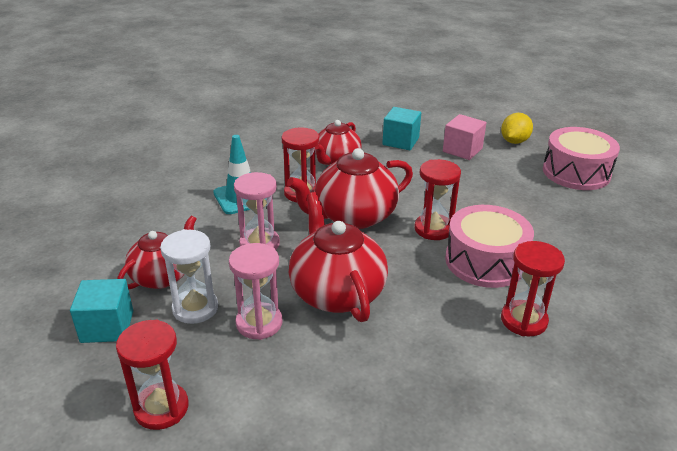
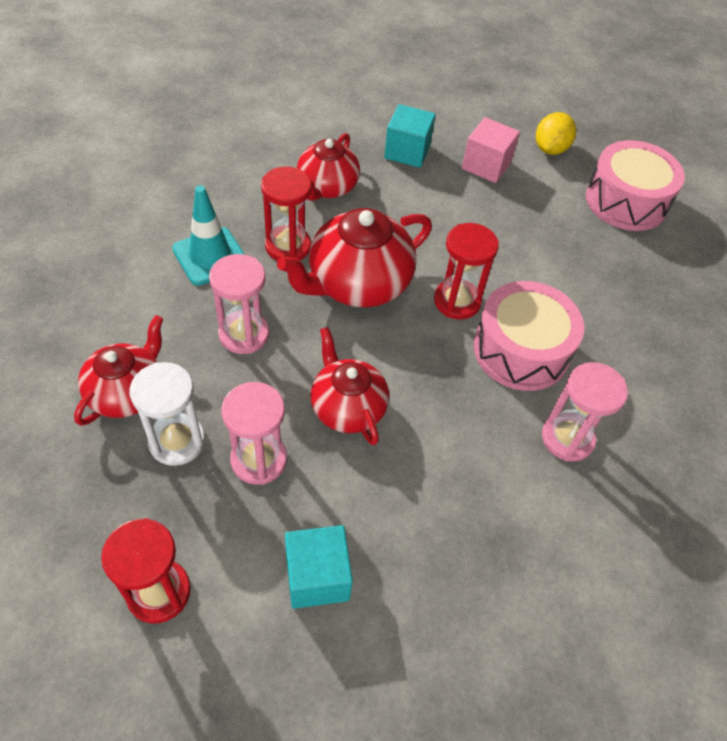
camera: 10 degrees left, 20 degrees up
turquoise cube [70,279,133,343] -> turquoise cube moved to [285,525,353,609]
red teapot [289,192,388,322] -> red teapot [310,327,389,445], size x0.66
red hourglass [501,241,565,336] -> pink hourglass [542,362,628,462]

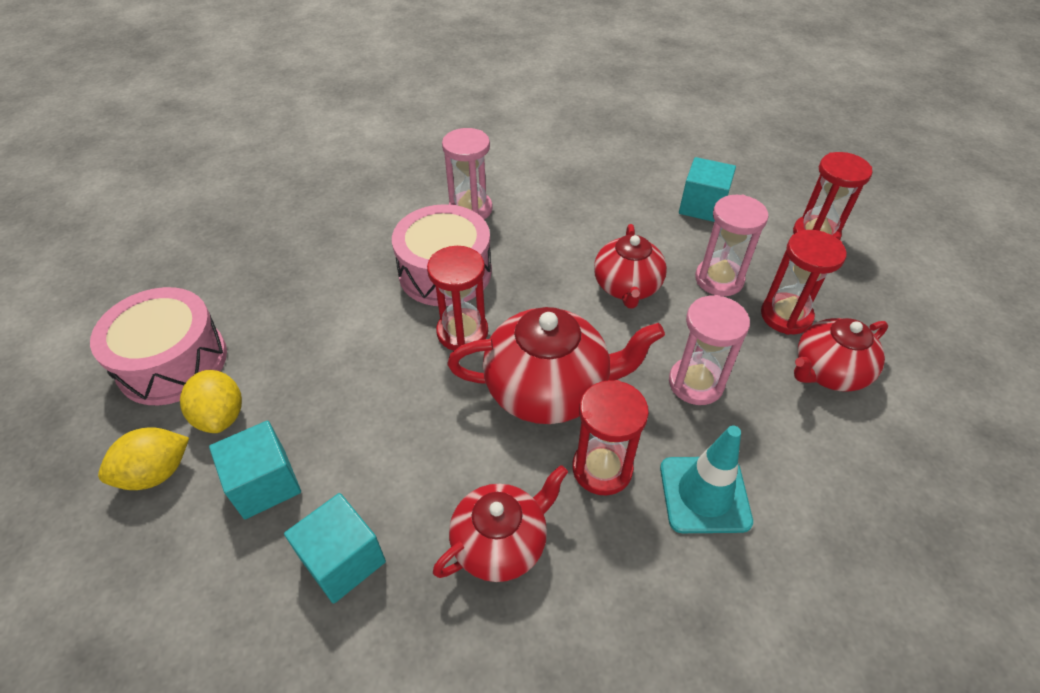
camera: 145 degrees left, 5 degrees down
white hourglass [130,362,205,466] -> red hourglass [761,230,847,335]
pink cube [462,117,520,183] -> turquoise cube [209,421,301,519]
none -> yellow lemon [180,370,242,433]

